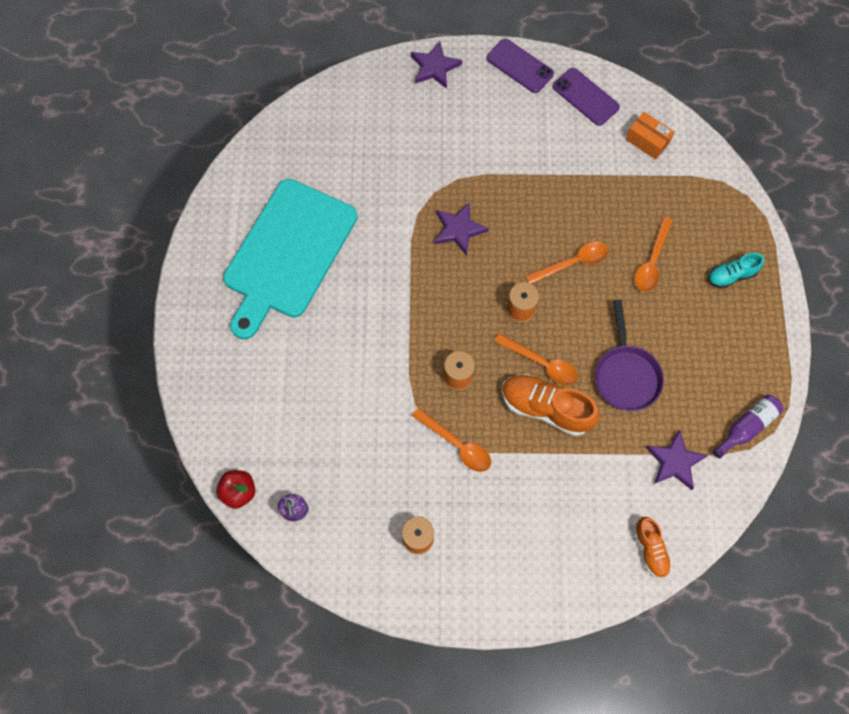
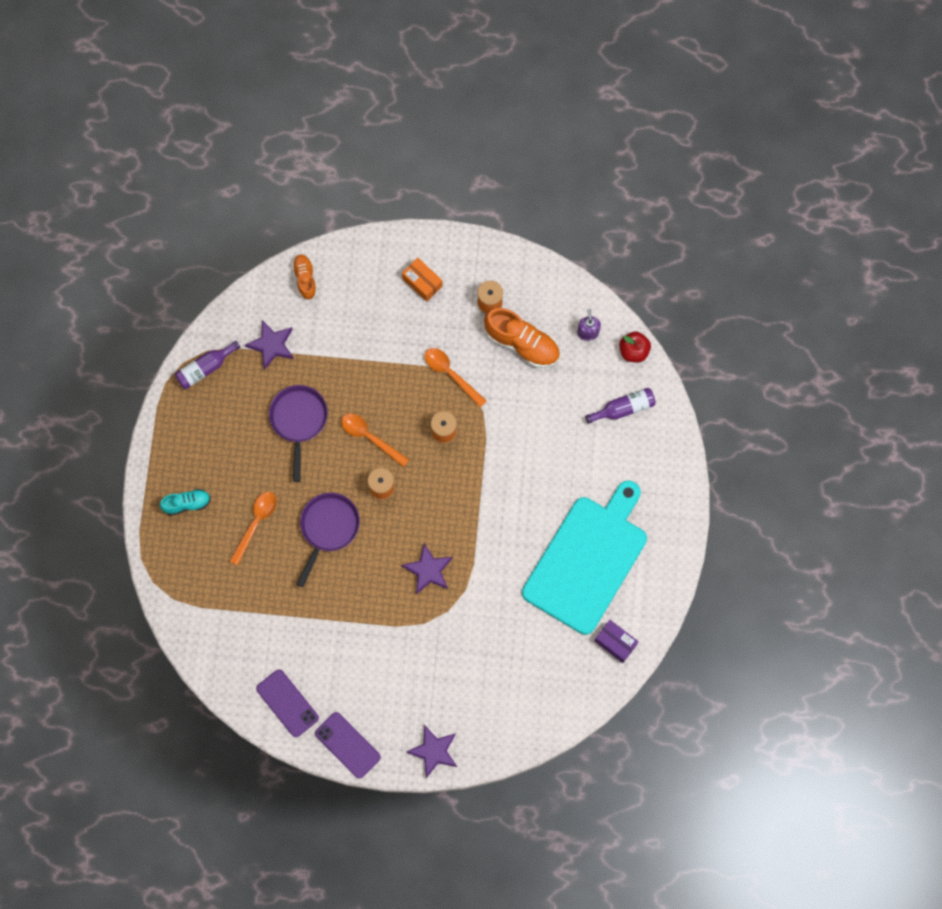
camera: 175 degrees left, 5 degrees up
orange shoe [502,374,600,436] -> orange shoe moved to [484,308,560,368]
orange spoon [525,242,609,284] -> purple pan [296,493,360,587]
orange box [626,112,675,160] -> orange box moved to [402,258,443,302]
none -> purple bottle [585,388,656,424]
none -> purple box [595,620,639,663]

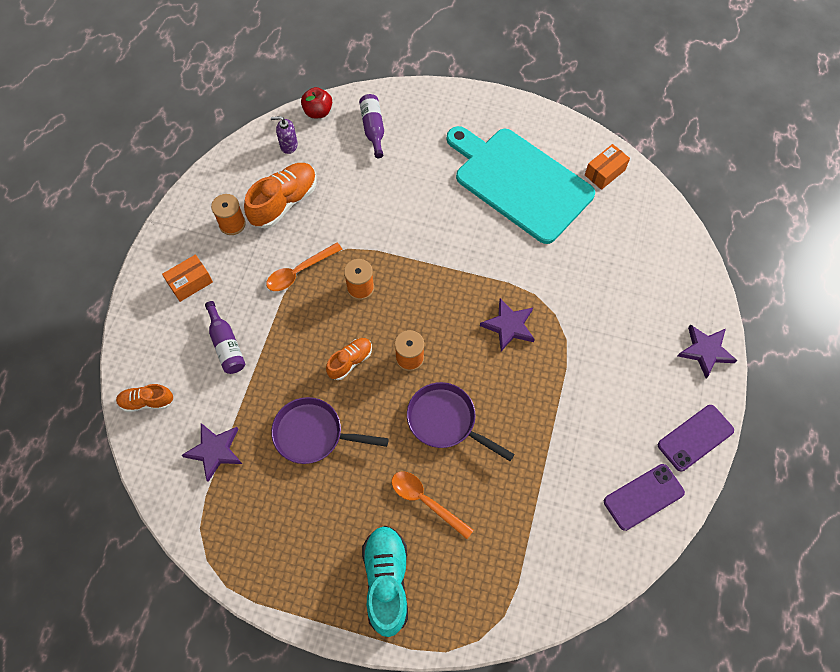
camera: 80 degrees left, 10 degrees down
turquoise shoe [160,489,211,516] -> turquoise shoe [362,526,408,637], size x1.71
purple bottle [175,340,240,389] -> purple bottle moved to [205,301,245,374]
orange spoon [341,413,409,467] -> orange shoe [326,338,372,380]
purple box [595,620,639,663] -> orange box [585,144,630,190]

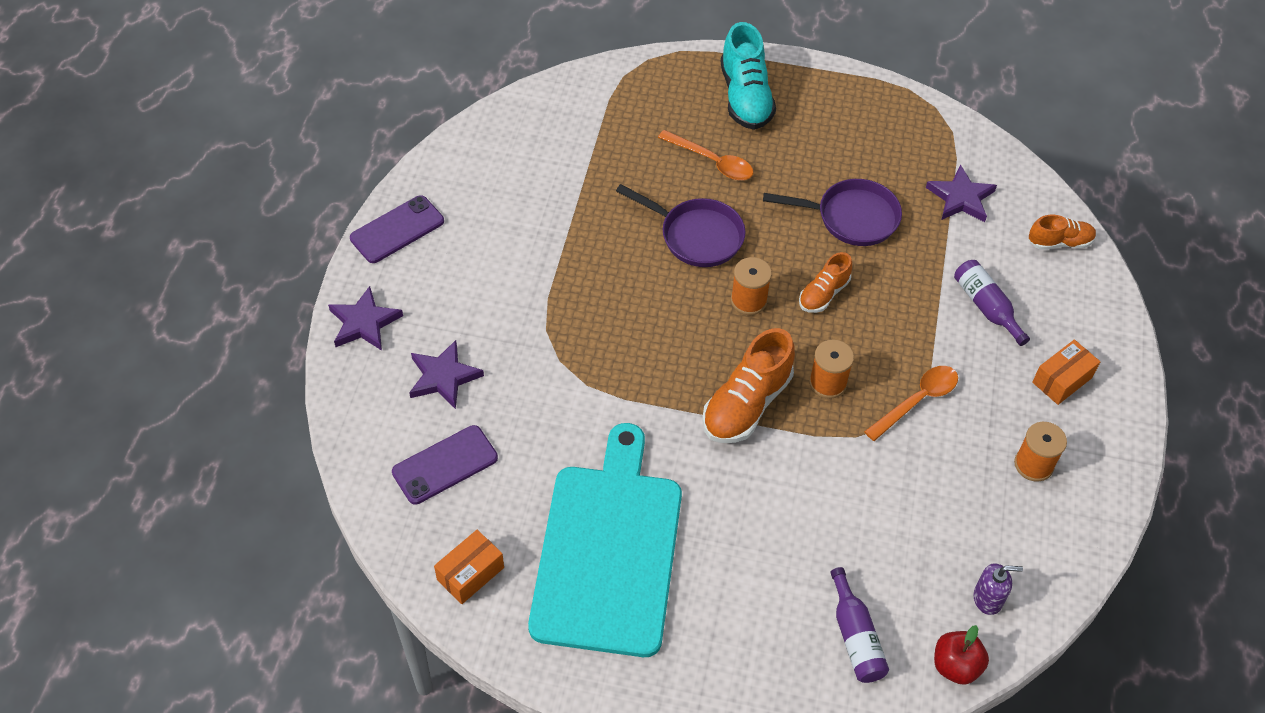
camera: 175 degrees right, 10 degrees down
orange shoe [244,163,317,229] -> orange shoe moved to [702,328,795,443]
turquoise cutting board [447,126,595,244] -> turquoise cutting board turned 120 degrees counterclockwise [528,423,682,657]
purple star [480,298,535,351] -> purple star moved to [409,340,484,409]
purple phone [604,464,685,531] -> purple phone moved to [392,425,498,504]

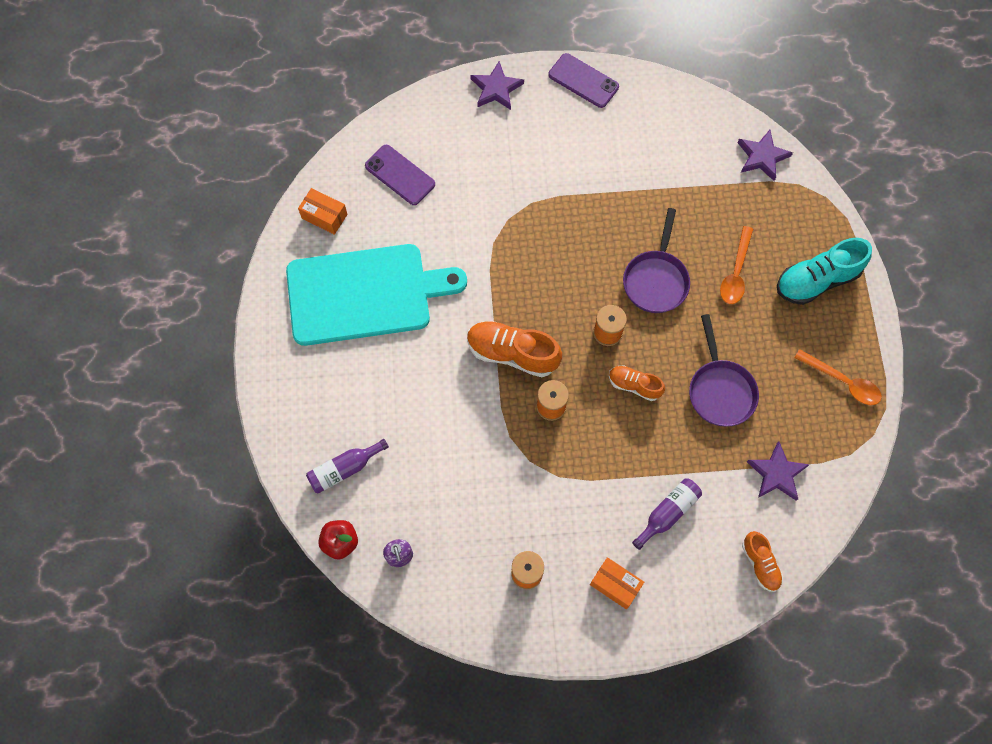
camera: 75 degrees right, 15 degrees up
purple star [409,340,484,409] -> purple star moved to [737,130,793,181]
orange spoon [864,366,958,441] -> orange spoon moved to [794,349,882,405]

